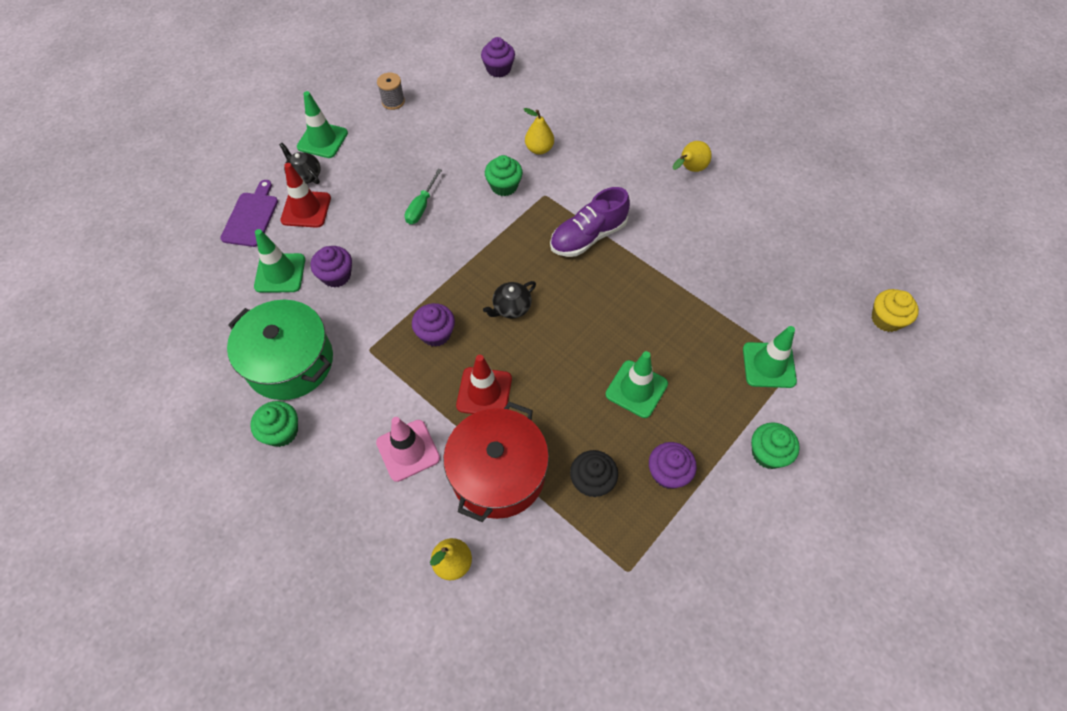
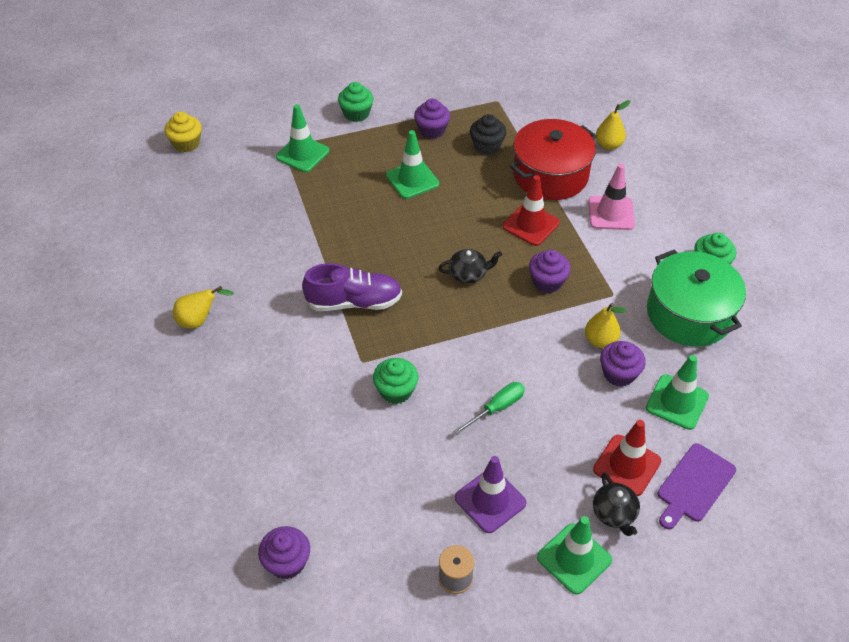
camera: 150 degrees left, 10 degrees down
yellow pear [524,108,554,155] -> yellow pear moved to [585,303,627,348]
none -> purple traffic cone [455,456,527,533]

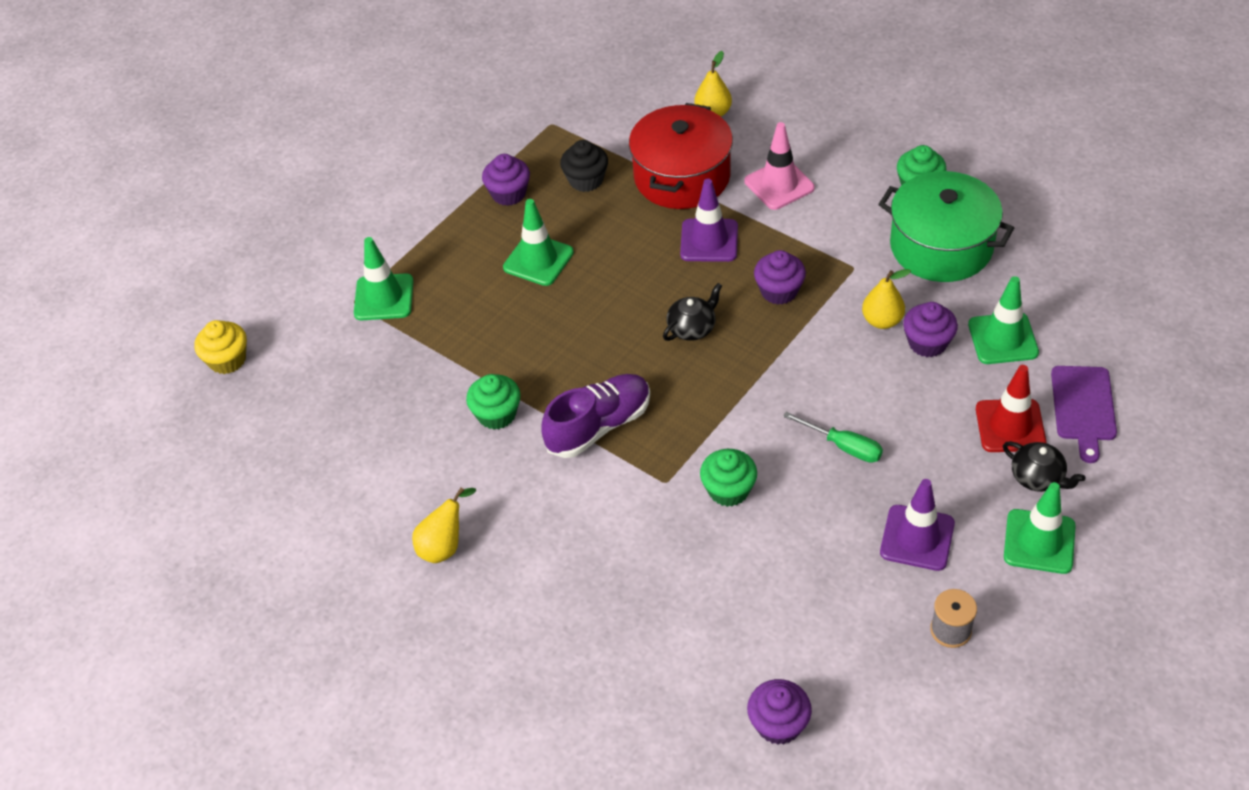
camera: 30 degrees left, 0 degrees up
green cupcake [338,82,374,122] -> green cupcake moved to [466,374,520,430]
green screwdriver [454,382,525,435] -> green screwdriver turned 105 degrees clockwise [783,412,883,463]
red traffic cone [503,175,560,246] -> purple traffic cone [680,179,738,262]

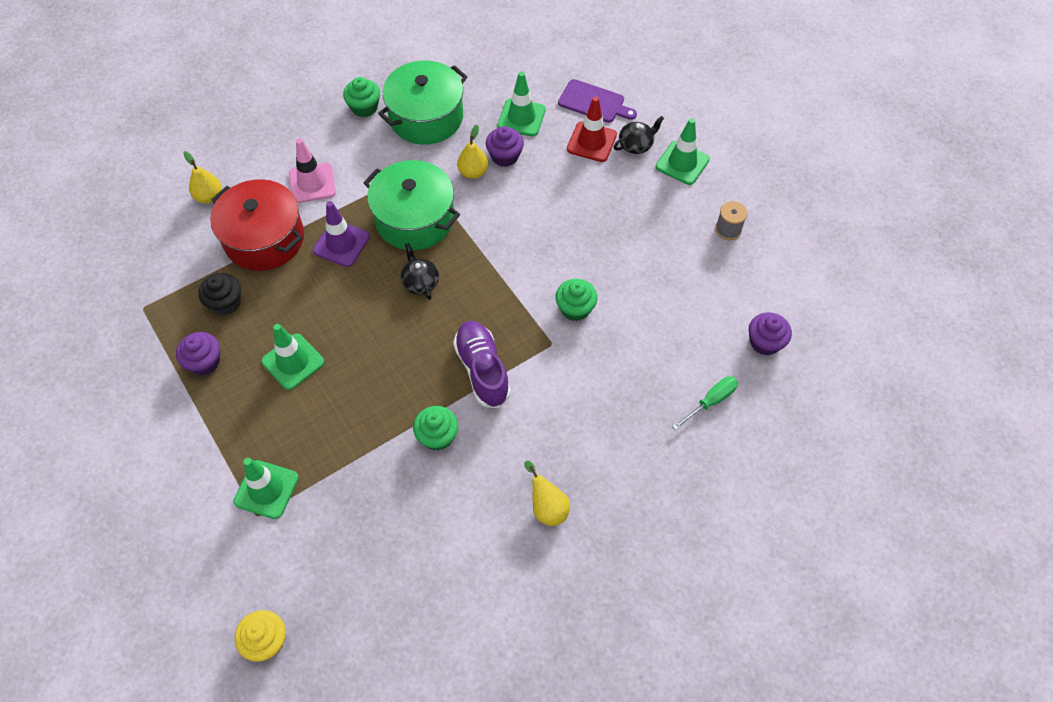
camera: 75 degrees left, 10 degrees up
purple cupcake [754,250,806,305] -> green pot [363,160,460,250]
green screwdriver [783,412,883,463] -> green screwdriver moved to [672,376,738,430]
purple traffic cone [880,479,955,571] -> none

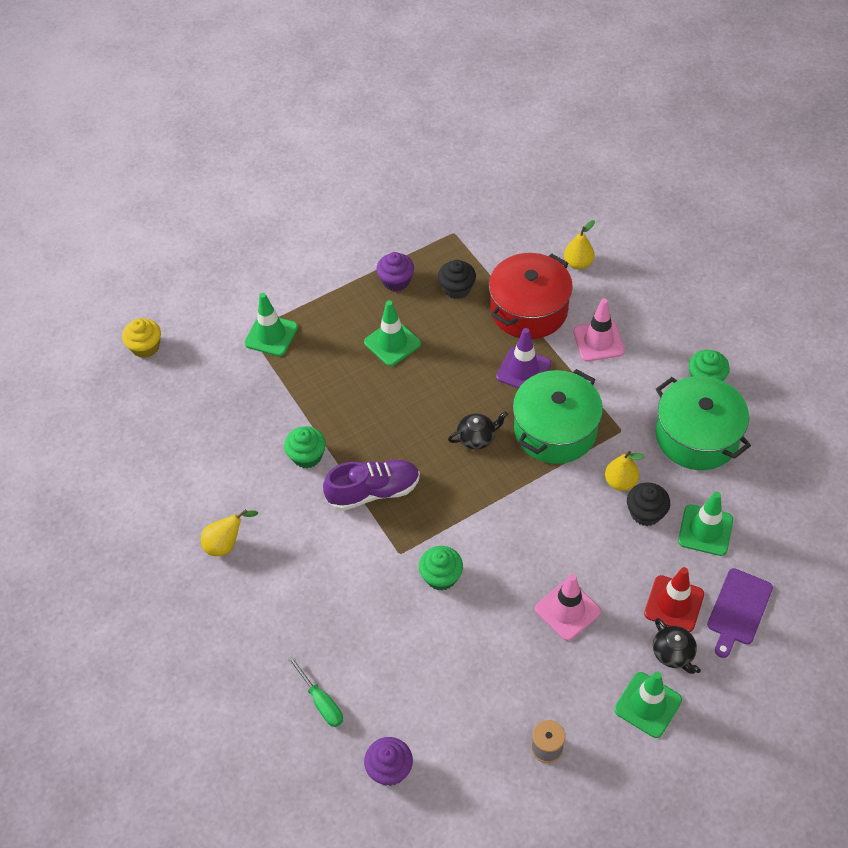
camera: 95 degrees right, 5 degrees down
purple cupcake [486,126,524,167] -> black cupcake [627,482,670,526]
none -> pink traffic cone [535,574,601,641]

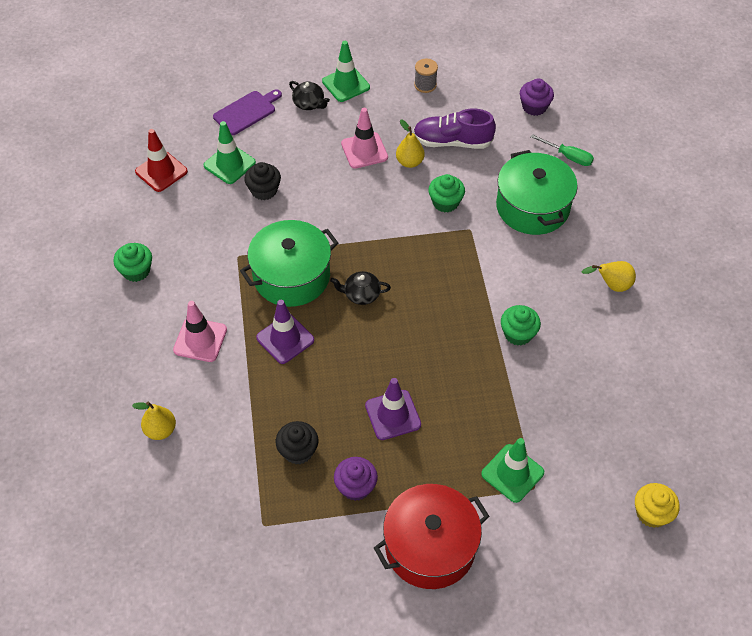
camera: 160 degrees left, 0 degrees up
green screwdriver [287,655,343,727] -> green screwdriver turned 135 degrees clockwise [531,134,594,166]
purple shoe [323,460,420,511] -> purple shoe moved to [413,108,496,149]
green traffic cone [364,300,421,366] -> purple traffic cone [365,378,421,440]
red pot [489,253,573,339] -> red pot moved to [374,484,490,589]
yellow pear [605,451,644,491] -> yellow pear moved to [396,119,425,168]
red traffic cone [644,567,704,632] -> red traffic cone moved to [135,129,188,192]
black teapot [653,618,701,674] -> black teapot turned 135 degrees clockwise [289,81,330,110]
green pot [656,376,751,470] -> green pot moved to [496,150,578,235]

